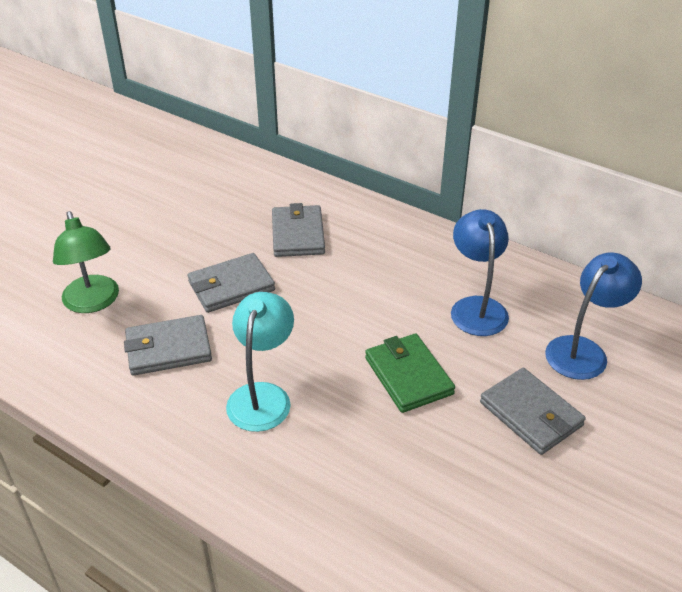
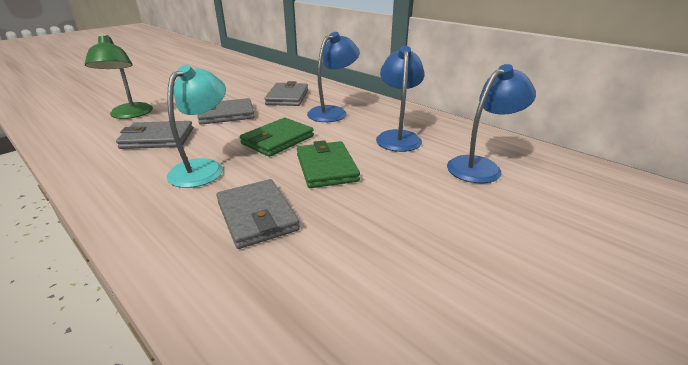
camera: 10 degrees right, 10 degrees down
grey wallet [480,368,586,455] -> grey wallet moved to [216,179,300,249]
none -> green wallet [240,118,314,157]
none -> blue lamp [307,32,360,122]

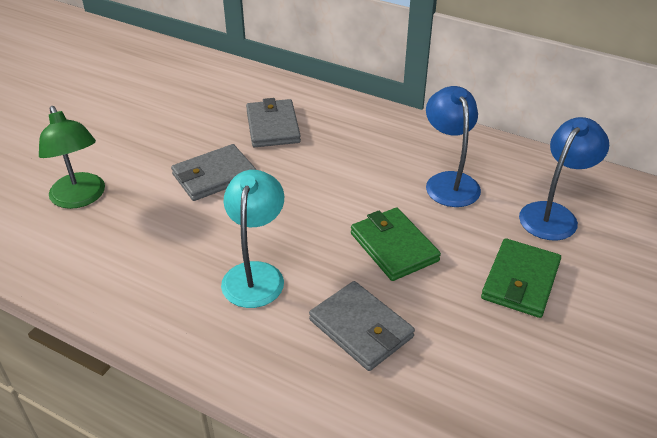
camera: 15 degrees left, 10 degrees up
grey wallet [116,121,193,149] -> none
green wallet [240,118,314,157] -> green wallet moved to [481,238,561,318]
blue lamp [307,32,360,122] -> none

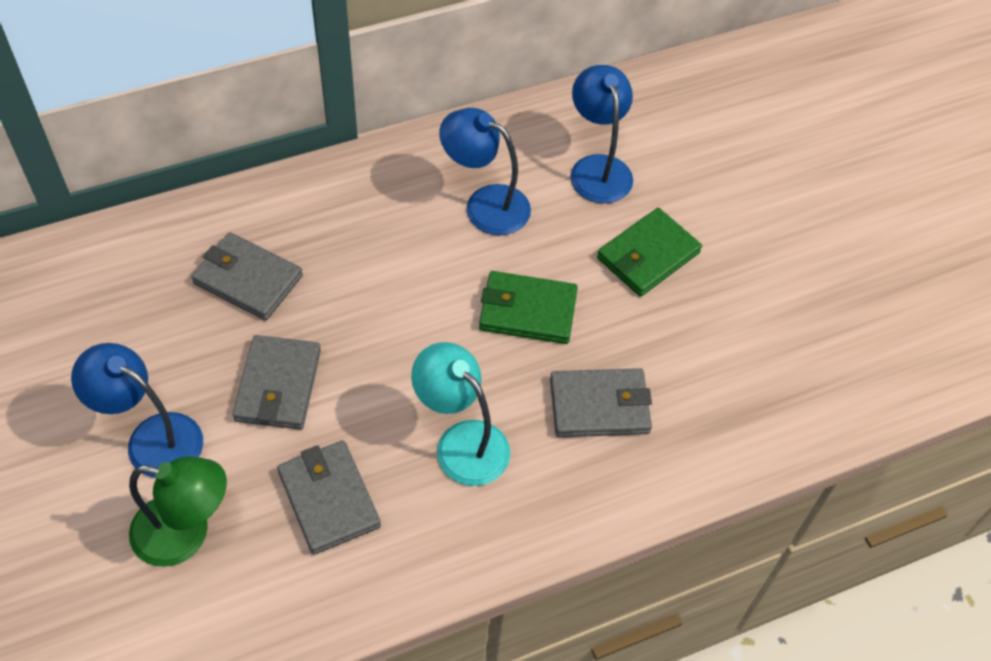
camera: 55 degrees left, 15 degrees up
green wallet [481,238,561,318] -> green wallet turned 75 degrees clockwise [597,208,702,297]
none -> blue lamp [71,343,203,478]
none -> grey wallet [277,440,381,555]

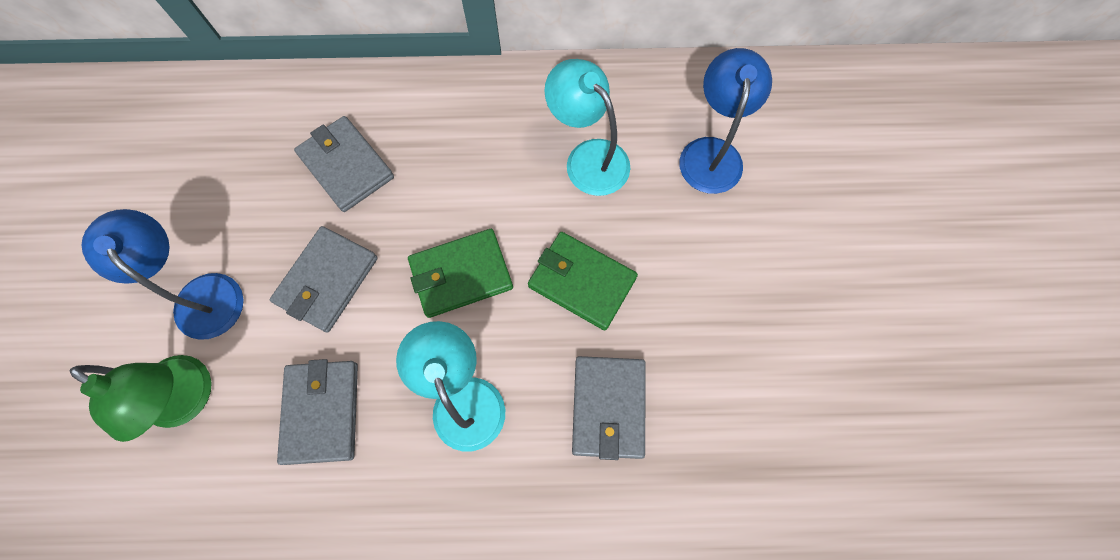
camera: 25 degrees right, 15 degrees up
blue lamp [439,108,531,235] -> turquoise lamp [544,59,630,196]
grey wallet [550,368,652,437] -> grey wallet turned 75 degrees clockwise [572,356,646,460]
green wallet [597,208,702,297] -> green wallet moved to [408,229,513,318]

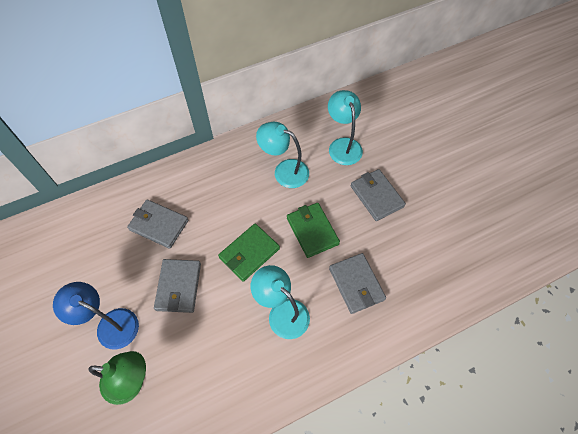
camera: 25 degrees left, 10 degrees down
grey wallet [277,359,358,465] -> grey wallet moved to [351,169,406,221]
green wallet [528,232,638,330] -> green wallet turned 60 degrees clockwise [287,203,340,258]
blue lamp [679,48,772,194] -> turquoise lamp [328,90,363,165]

